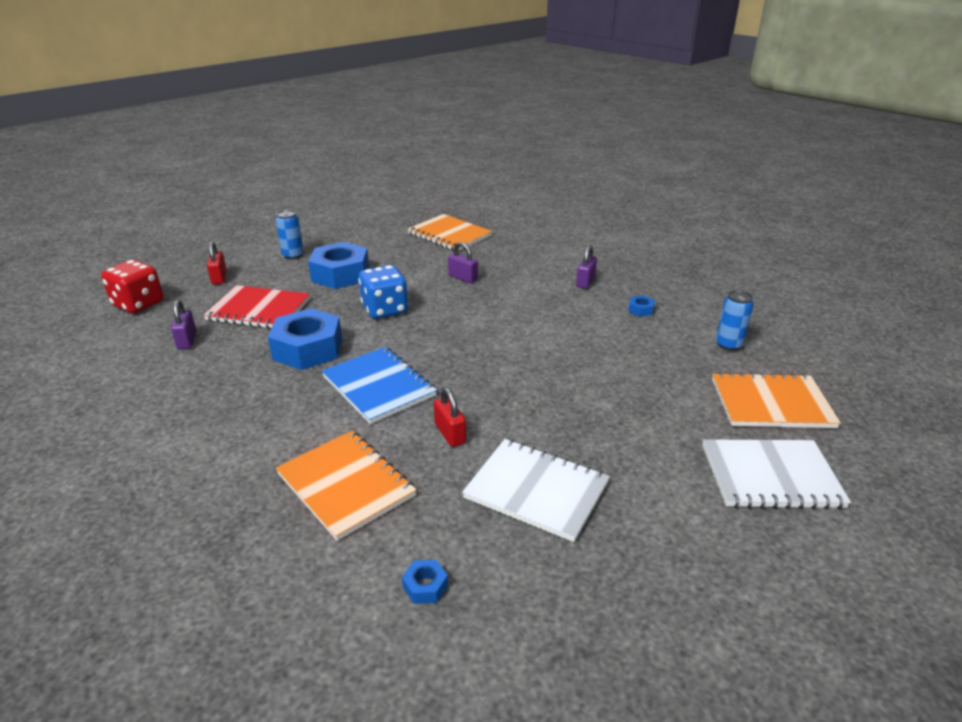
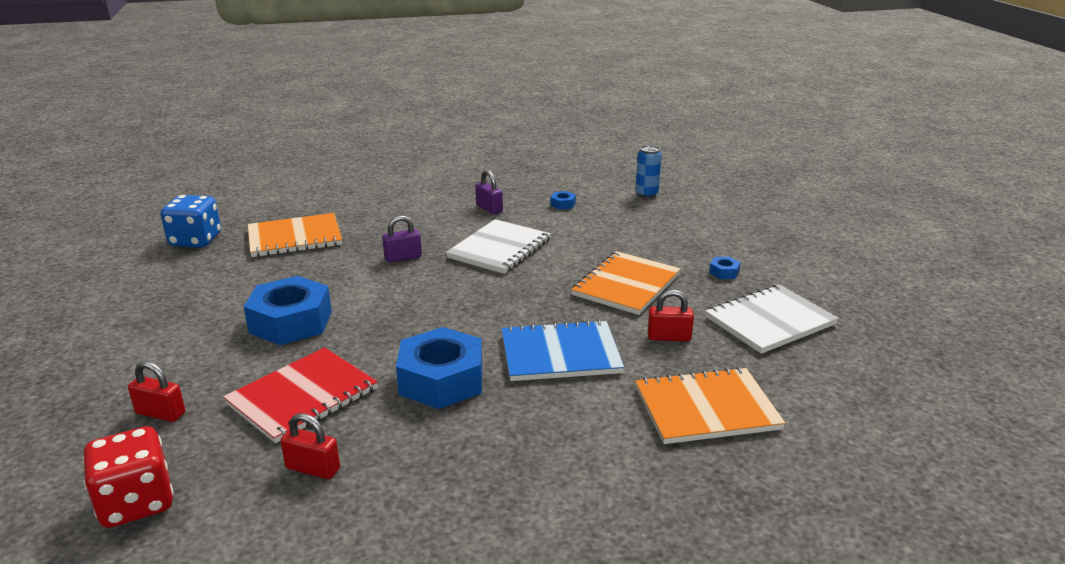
camera: 60 degrees left, 5 degrees down
purple padlock [171,300,196,350] -> red padlock [281,413,340,479]
blue can [276,210,304,259] -> none
blue dice [358,265,408,319] -> blue dice moved to [161,195,221,248]
blue nut [402,560,448,604] -> blue nut moved to [709,257,741,279]
white notebook [702,439,851,509] -> white notebook moved to [446,219,551,274]
orange notebook [712,372,841,428] -> orange notebook moved to [571,251,681,315]

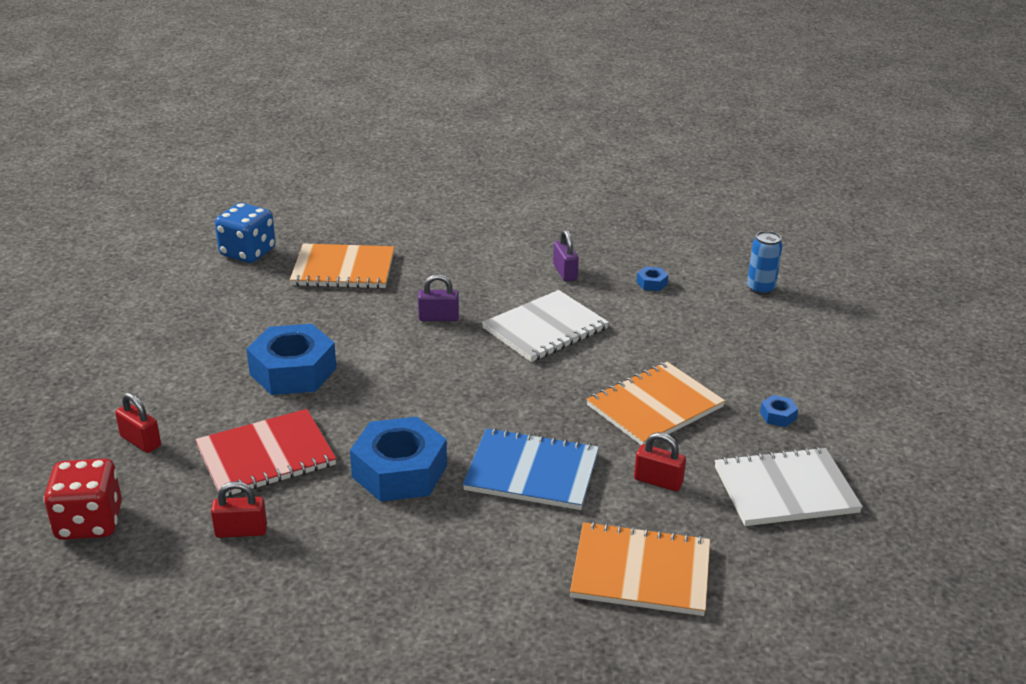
camera: 20 degrees right, 5 degrees up
red padlock [281,413,340,479] -> red padlock turned 45 degrees counterclockwise [211,481,267,538]

